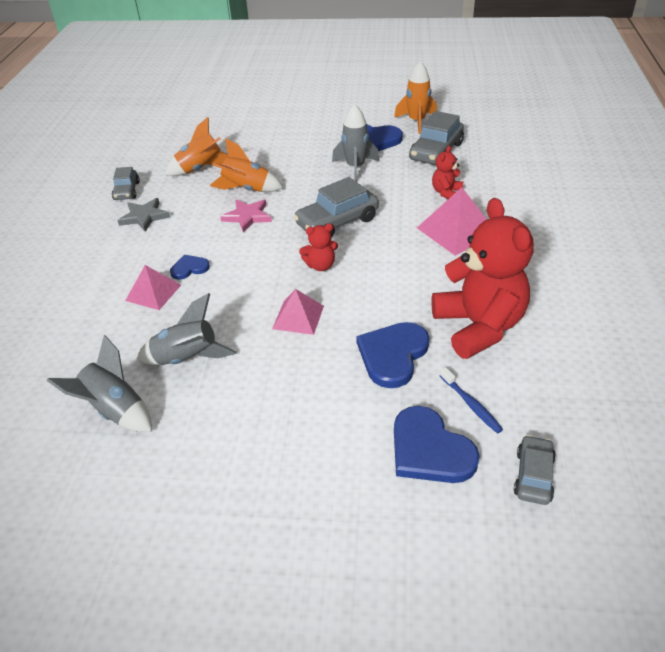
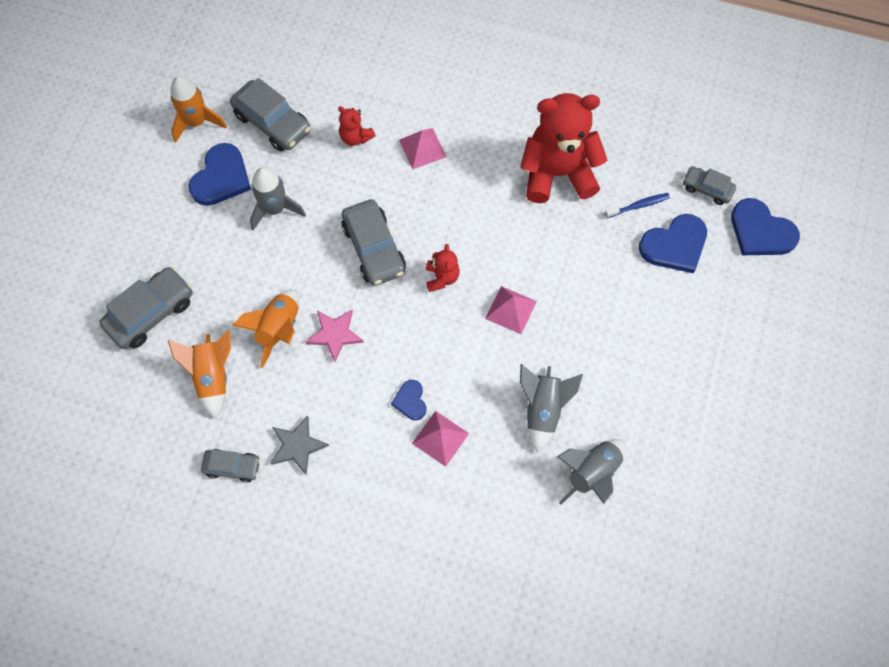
camera: 80 degrees left, 25 degrees up
blue heart [356,322,430,388] -> blue heart moved to [731,198,800,255]
pink pyramid [417,187,487,255] -> pink pyramid [399,128,447,169], size x0.65
none -> grey car [99,267,192,349]

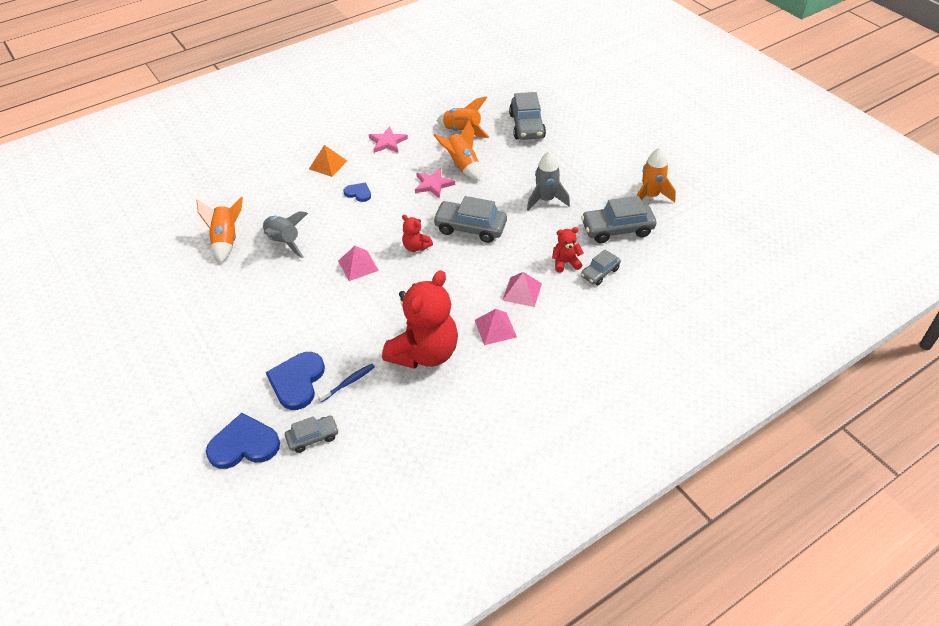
camera: 130 degrees right, 20 degrees down
blue heart [188,143,251,206] -> none
grey car [201,449,261,483] -> grey car moved to [581,250,621,285]
grey star [270,415,329,475] -> pink star [369,126,408,153]
pink pyramid [412,411,469,467] -> pink pyramid moved to [475,309,517,345]
grey rocket [557,439,626,505] -> orange rocket [197,197,243,263]
blue toothbrush [605,193,670,218] -> blue toothbrush turned 150 degrees counterclockwise [317,364,375,402]
none -> orange pyramid [309,145,347,177]

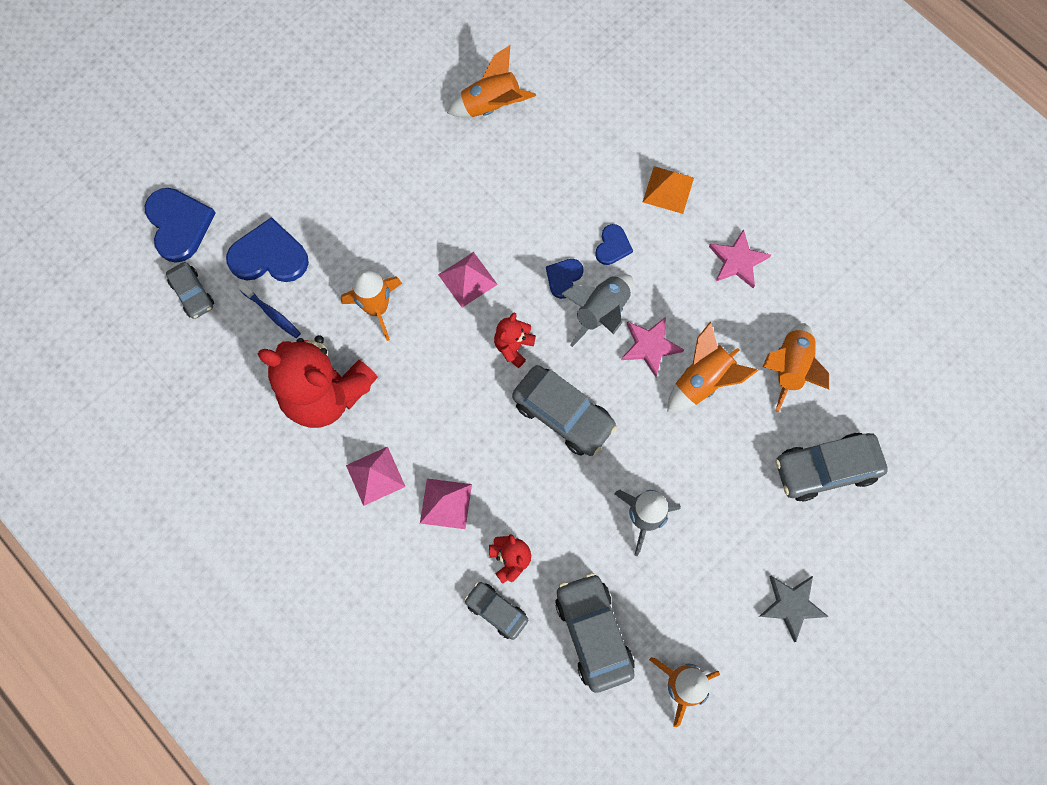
camera: 80 degrees right, 25 degrees up
grey rocket [263,211,308,258] -> grey rocket moved to [561,274,633,347]
grey car [433,196,507,243] -> grey car turned 120 degrees clockwise [512,365,617,456]
none -> orange rocket [341,269,402,341]
none -> blue heart [546,259,584,299]
none -> grey star [759,576,829,642]

